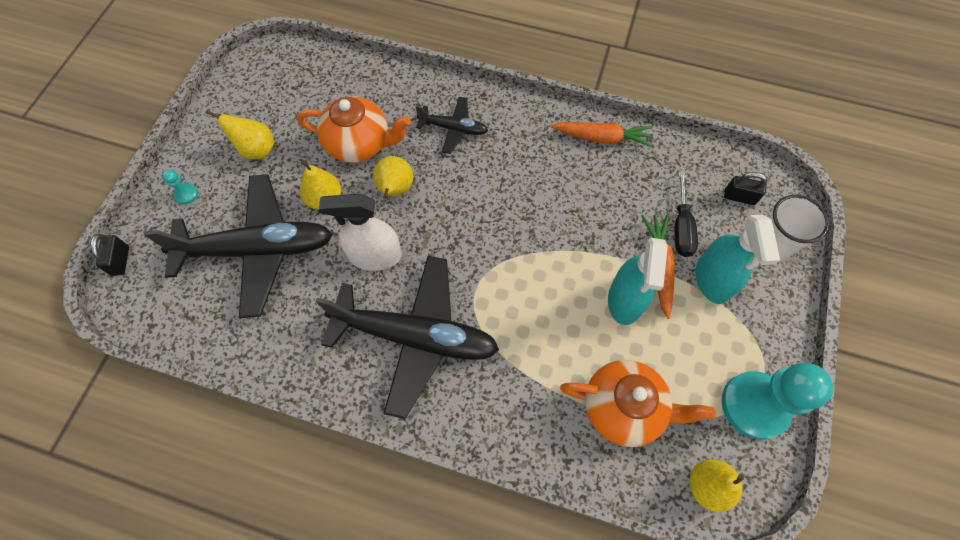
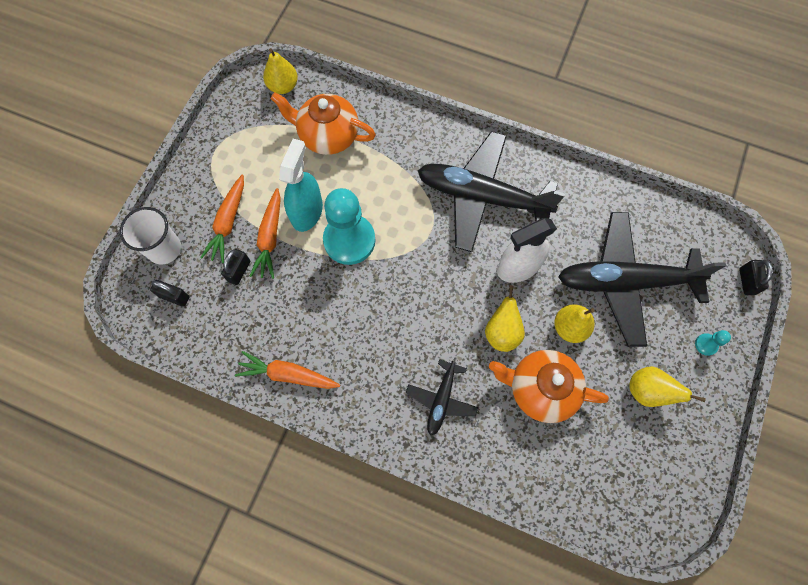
camera: 175 degrees left, 5 degrees up
white spray bottle [319,194,402,271] -> white spray bottle turned 150 degrees clockwise [497,218,557,283]
black plane [416,97,488,154] -> black plane turned 90 degrees counterclockwise [406,358,478,436]
black screwdriver [675,171,698,257] -> black padlock [221,249,250,285]
turquoise spray bottle [696,215,780,304] -> orange carrot [200,175,244,263]
turquoise pawn [722,363,833,439] -> turquoise pawn moved to [323,188,375,265]

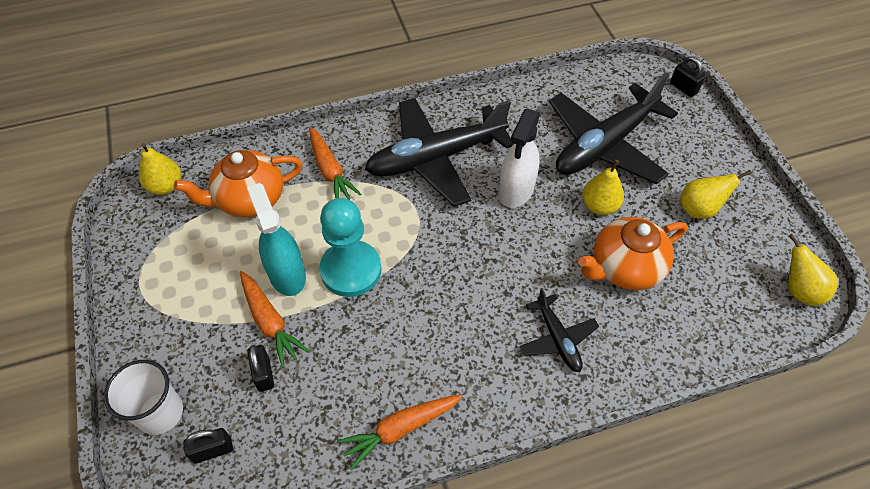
camera: 40 degrees left, 15 degrees down
orange carrot [200,175,244,263] -> orange carrot moved to [309,127,361,200]
yellow pear [485,285,525,352] -> yellow pear moved to [788,234,838,306]
turquoise pawn [695,330,731,356] -> none

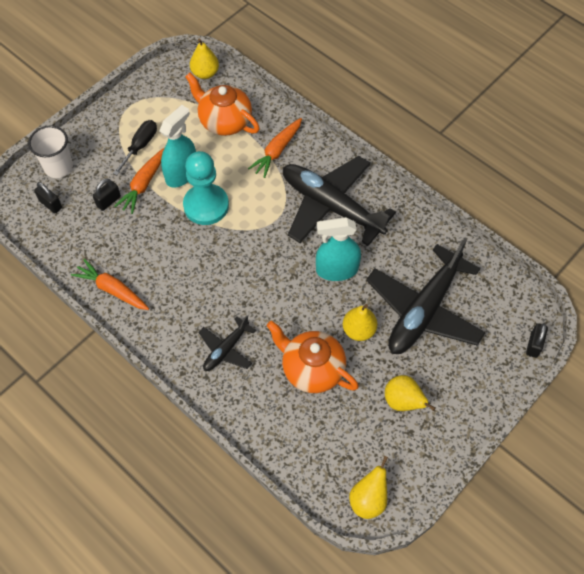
camera: 60 degrees right, 5 degrees up
white spray bottle [499,108,540,208] -> turquoise spray bottle [316,217,361,281]
black plane [549,73,678,184] -> black plane turned 75 degrees counterclockwise [366,238,486,354]
none -> black screwdriver [113,120,157,175]

